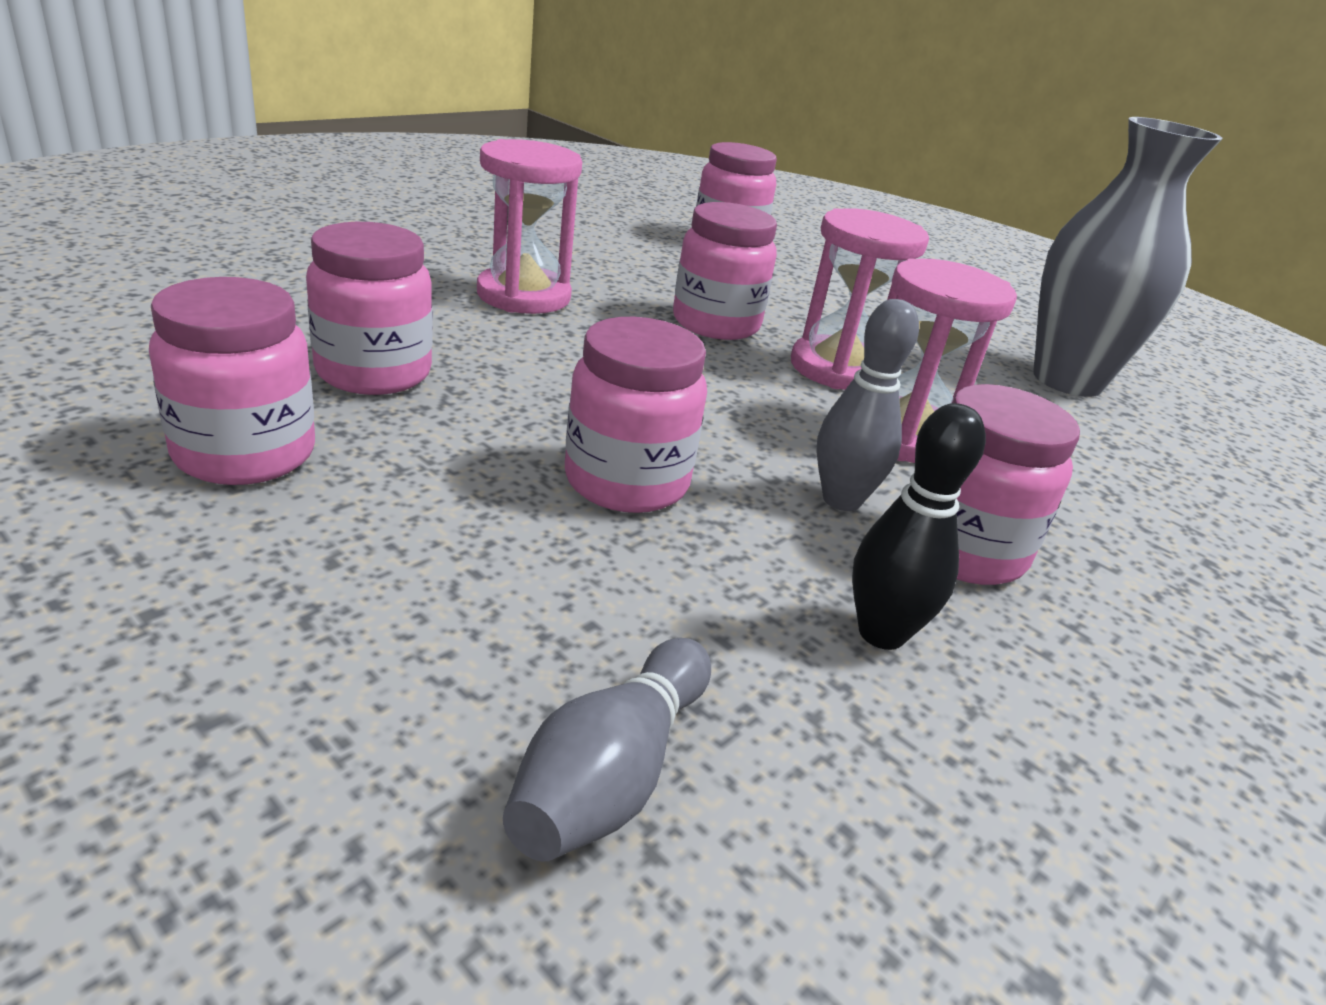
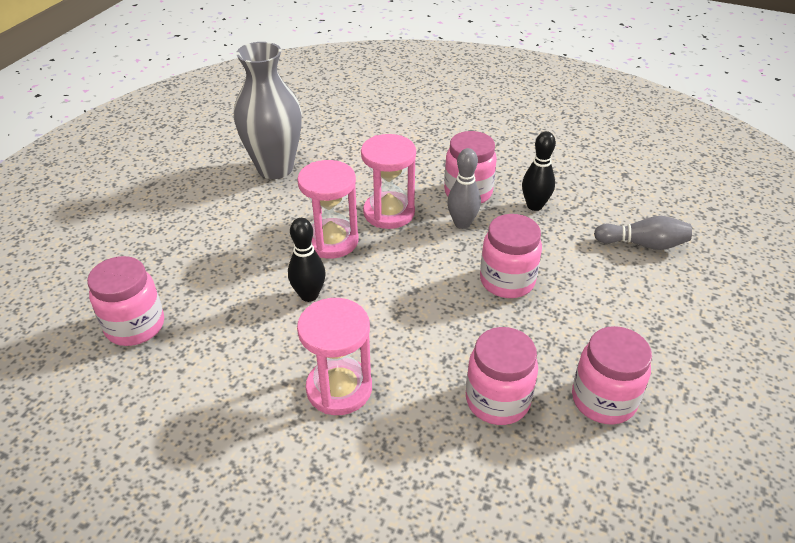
camera: 105 degrees left, 10 degrees up
pink jar [673,202,777,340] -> black bowling pin [288,218,326,302]

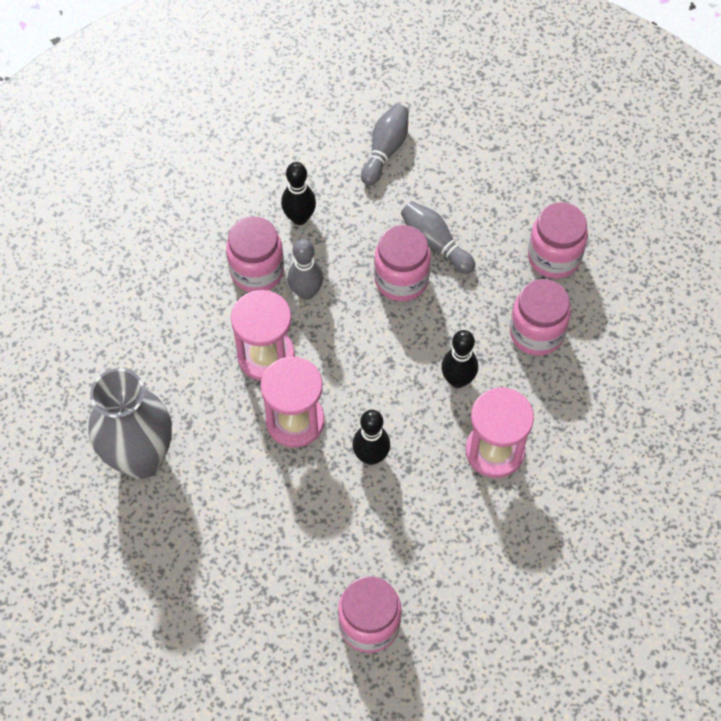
camera: 75 degrees left, 20 degrees up
none -> grey bowling pin [401,201,475,274]
none -> black bowling pin [441,330,478,388]

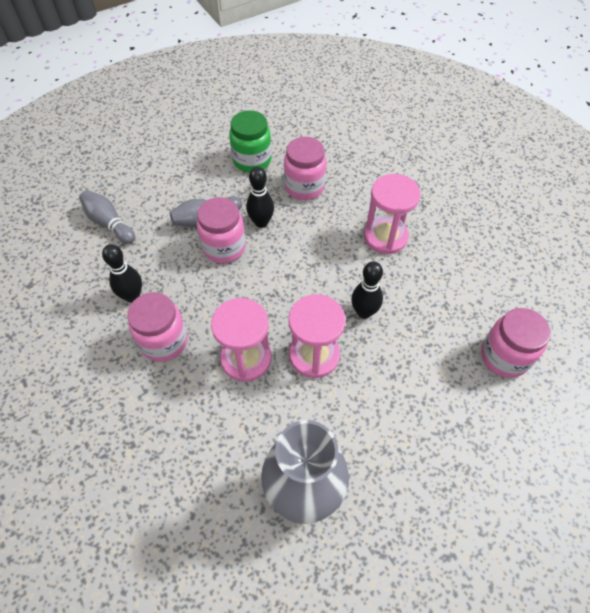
camera: 70 degrees left, 5 degrees down
grey bowling pin [288,239,323,300] -> none
black bowling pin [441,330,478,388] -> black bowling pin moved to [246,167,274,228]
pink jar [528,202,588,279] -> green jar [229,110,271,173]

